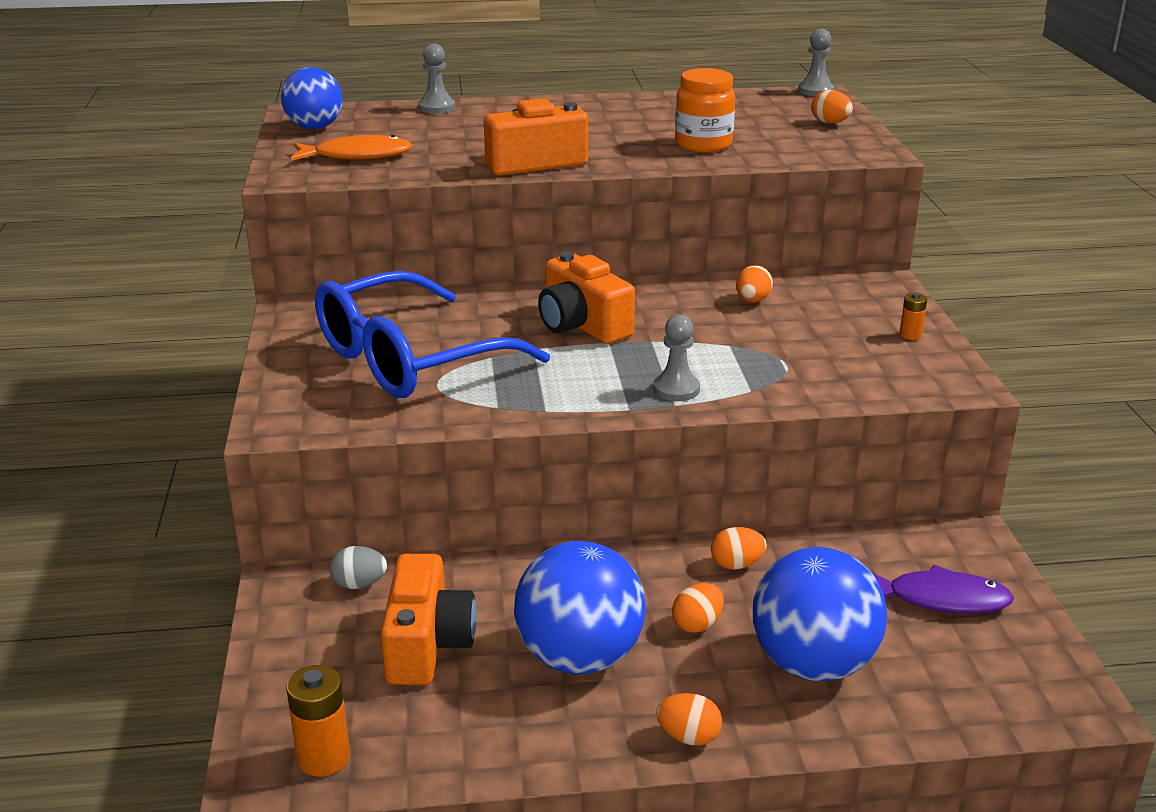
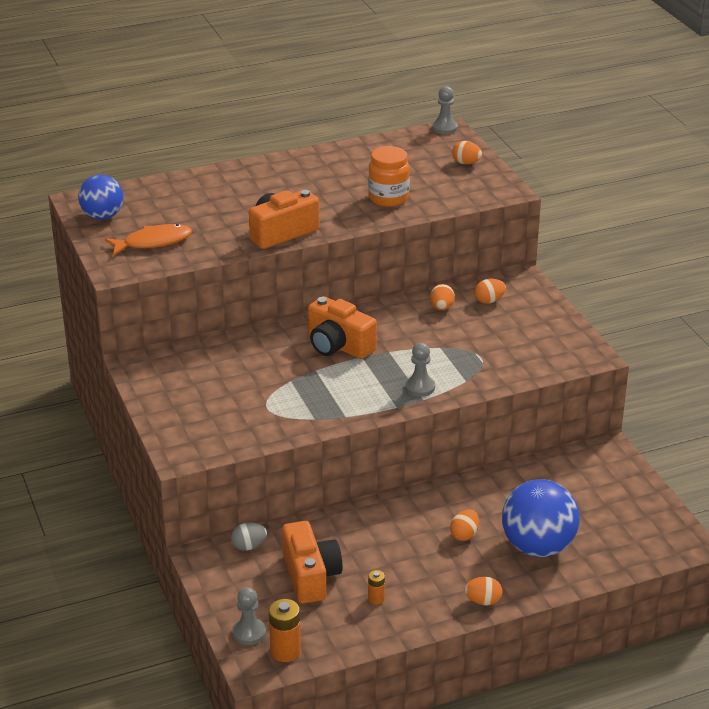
camera: 15 degrees left, 5 degrees up
blue glasses [315,271,550,398] -> none
grey pawn [418,44,455,114] -> grey pawn moved to [232,587,266,645]
blue ball [514,541,646,674] -> none
orange egg [711,527,767,570] -> orange egg moved to [475,279,506,304]
purple fish [871,565,1014,614] -> none
orange battery [899,292,927,340] -> orange battery moved to [368,570,385,604]

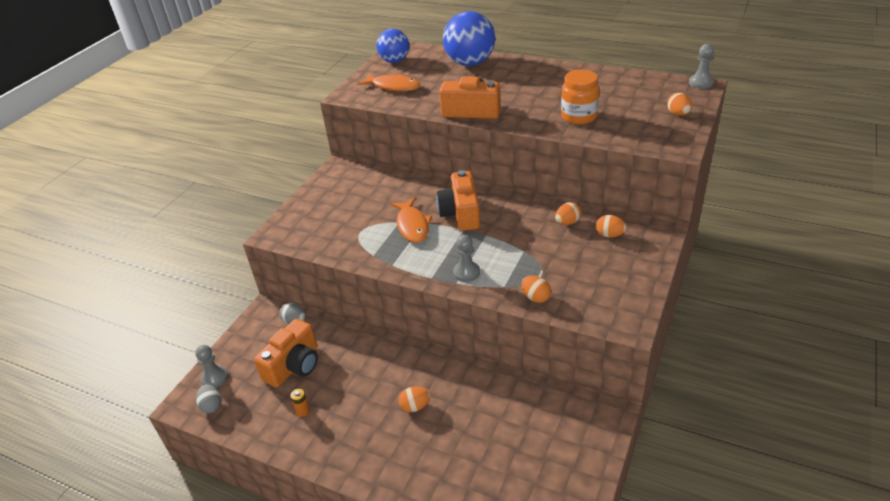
camera: 50 degrees right, 5 degrees up
orange battery [269,599,301,662] -> grey egg [196,384,222,413]
orange egg [464,577,502,606] -> orange egg moved to [521,275,551,303]
blue ball [502,479,580,557] -> blue ball moved to [443,11,495,66]
none -> orange fish [391,198,432,243]

